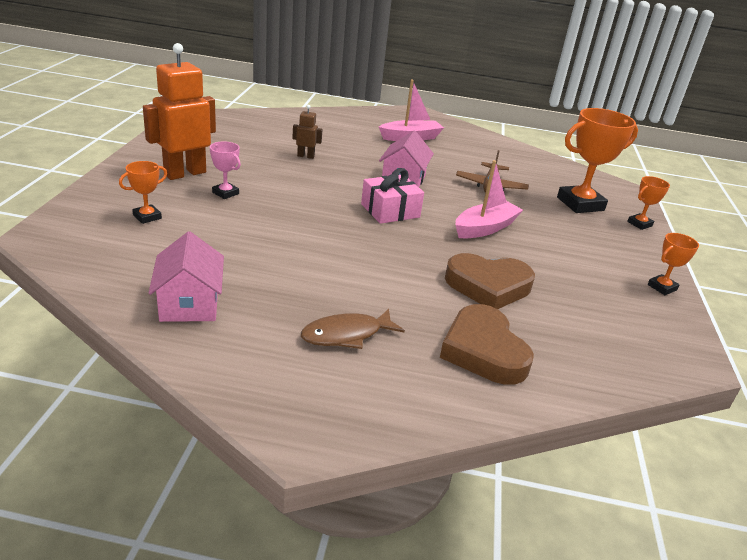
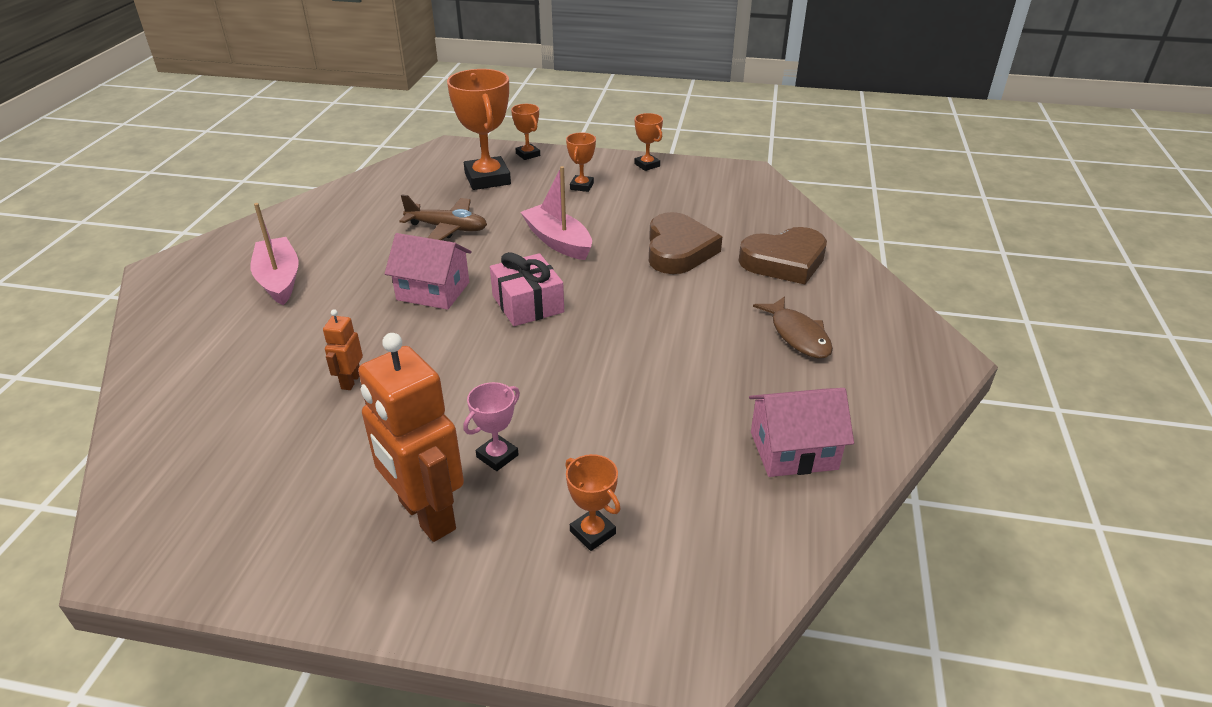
camera: 85 degrees left, 5 degrees up
brown robot [292,105,323,159] -> orange robot [323,309,363,390]
none -> orange trophy [566,132,596,192]

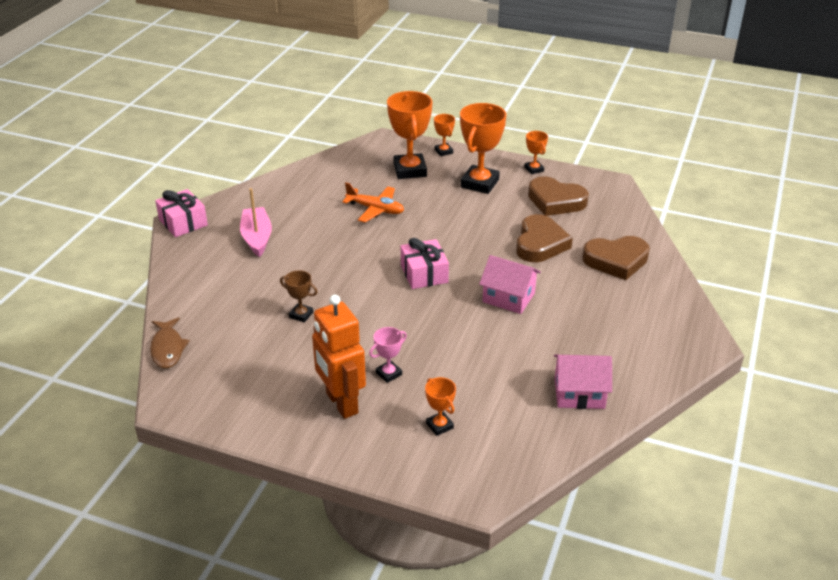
camera: 10 degrees right, 0 degrees up
orange robot [323,309,363,390] -> brown trophy [280,270,318,323]
pink house [384,233,472,310] -> pink house moved to [479,255,541,314]
brown plane [400,195,487,240] -> orange plane [342,182,404,223]
pink boat [521,166,592,260] -> none
orange trophy [566,132,596,192] -> orange trophy [460,103,506,194], size x2.01
brown fish [753,296,833,358] -> brown fish moved to [150,317,190,369]
none -> pink gift [155,189,208,237]
none -> brown heart [528,176,589,216]

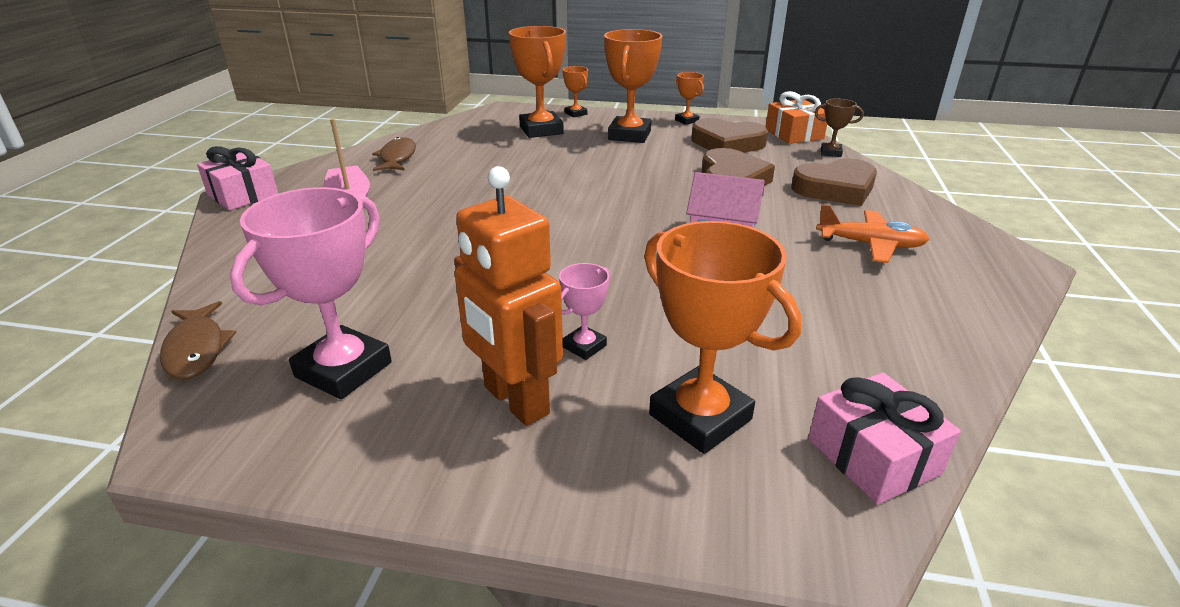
camera: 10 degrees left, 5 degrees down
brown trophy [280,270,318,323] -> brown trophy moved to [815,99,864,157]
orange plane [342,182,404,223] -> orange plane moved to [816,204,929,263]
pink gift [401,238,449,289] -> pink gift moved to [808,372,961,505]
orange trophy [425,377,456,436] -> orange trophy [644,221,801,454], size x2.01
pink house [554,355,612,409] -> none
none -> pink trophy [230,187,392,399]
none -> brown fish [372,137,416,171]
none -> orange gift [766,91,827,144]

